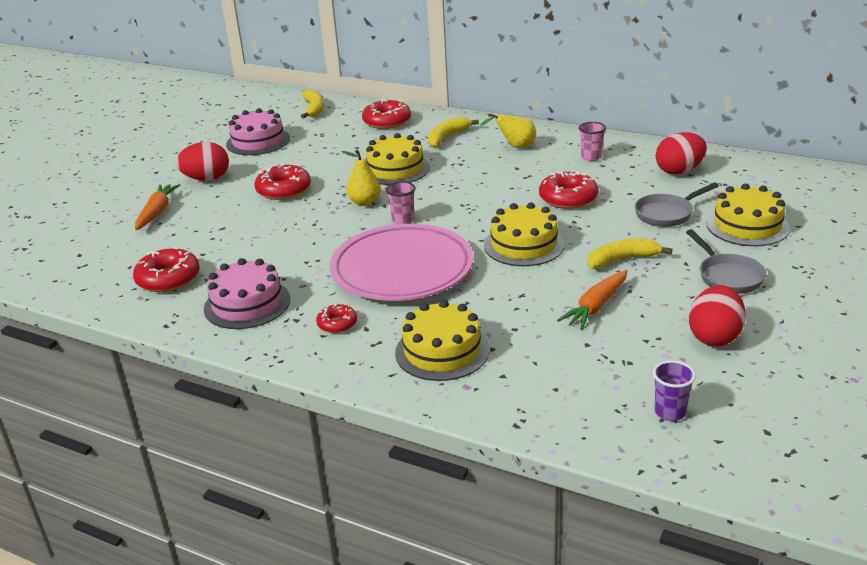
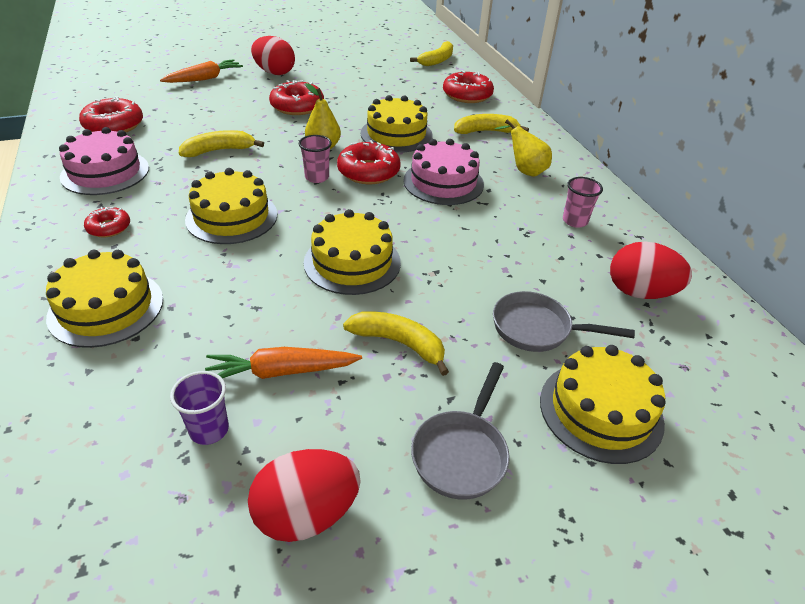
camera: 40 degrees right, 10 degrees up
pink cake [226,108,290,155] -> pink cake moved to [403,139,484,205]
pink plate [330,224,474,301] -> yellow cake [185,168,277,244]
red donut [539,170,598,209] -> red donut moved to [337,140,401,184]
purple cup [653,360,696,421] -> purple cup moved to [170,371,229,445]
none -> yellow banana [179,130,264,157]

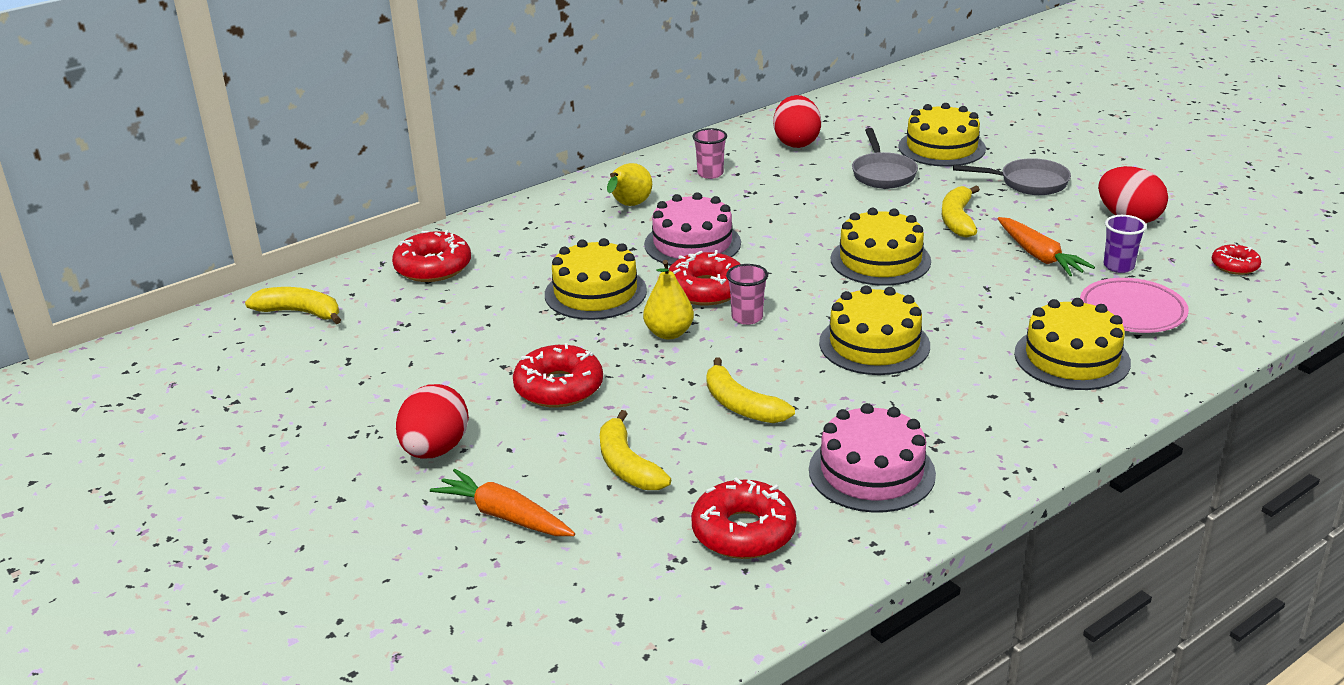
camera: 105 degrees left, 10 degrees down
red donut [84,207,130,237] -> red donut moved to [1212,243,1261,275]
yellow banana [454,114,529,134] -> yellow banana moved to [600,410,671,490]
none -> pink plate [1080,278,1189,333]

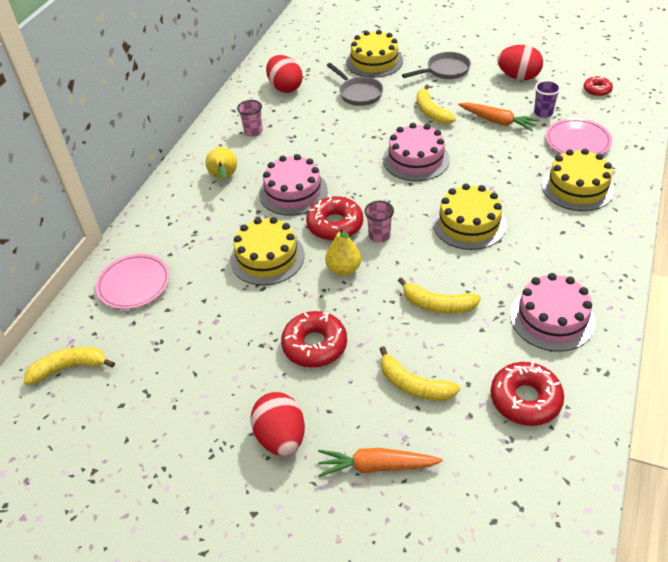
camera: 30 degrees left, 15 degrees up
red donut [392,230,471,282] -> pink plate [95,254,170,309]
yellow cake [831,208,931,286] -> pink cake [383,123,450,181]

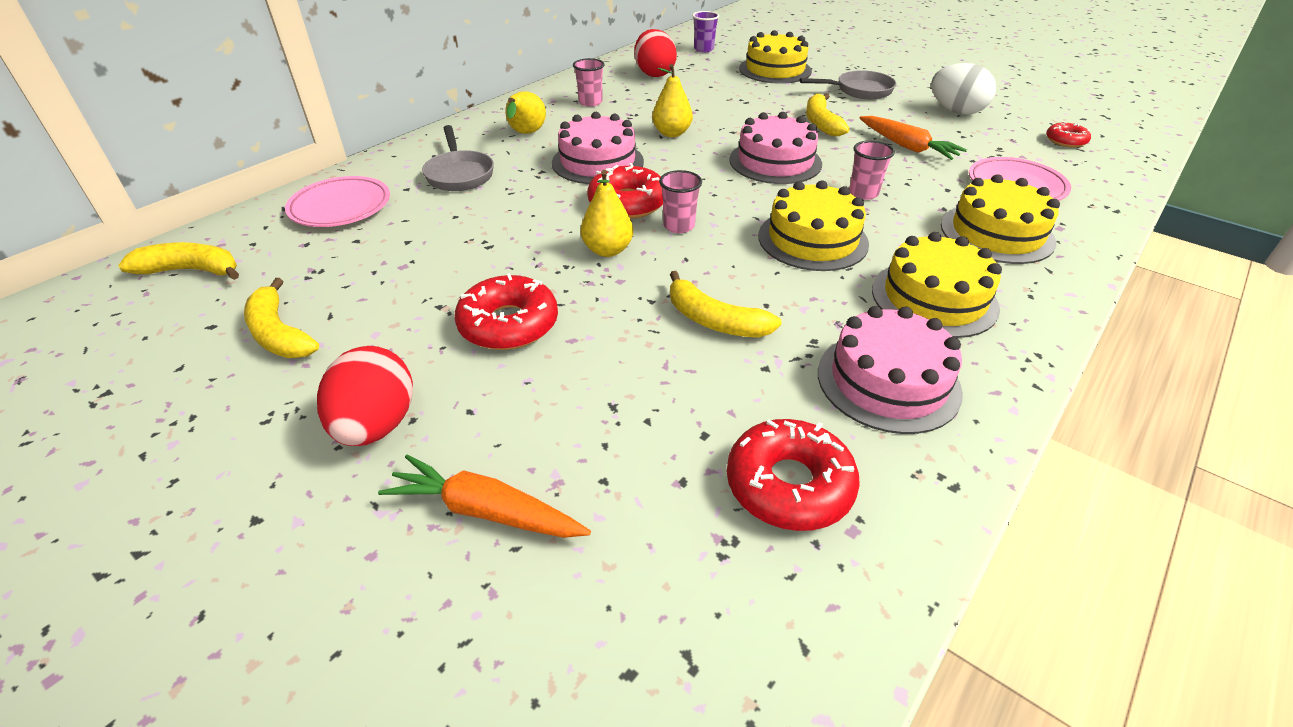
camera: 15 degrees right, 5 degrees down
yellow cake [230,217,305,285] -> yellow cake moved to [872,232,1002,338]
grey pan [326,63,383,106] -> grey pan moved to [422,125,494,191]
yellow banana [380,346,460,401] -> yellow banana moved to [244,278,319,358]
red egg [497,45,543,80] -> white egg [931,63,996,115]
purple cup [534,80,561,118] -> purple cup moved to [692,11,719,52]
none -> yellow pear [652,64,693,137]
none -> pink cup [849,141,895,200]

